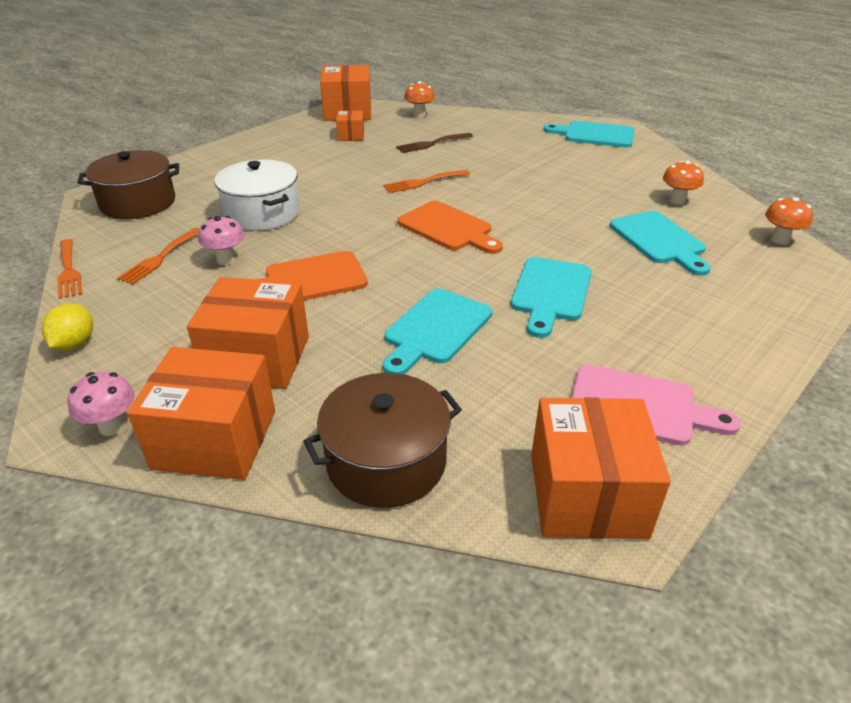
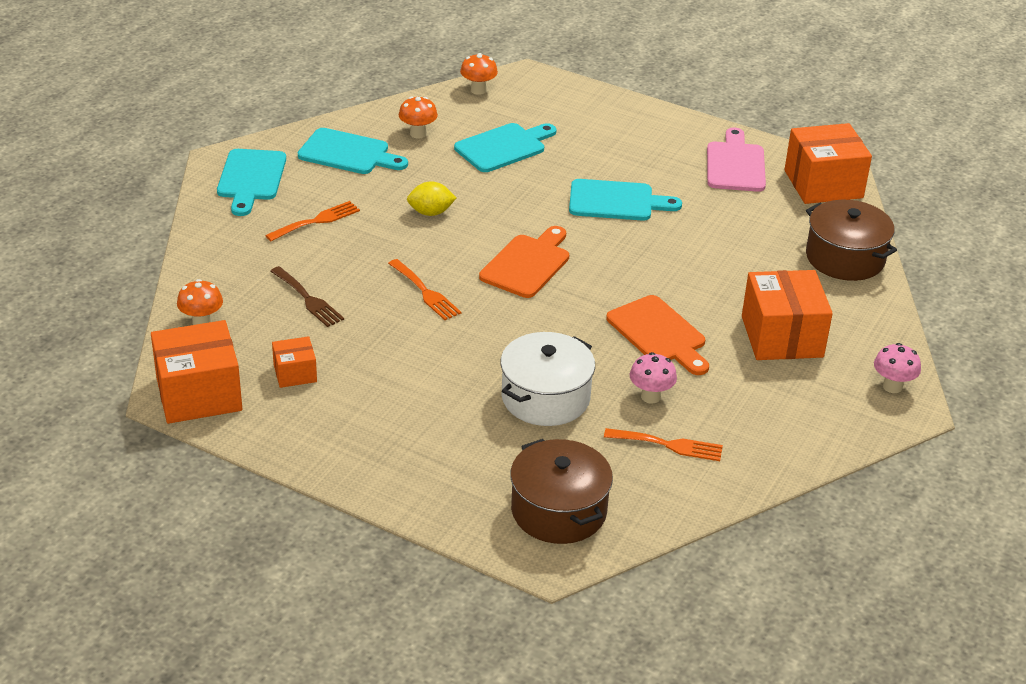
camera: 105 degrees left, 0 degrees up
yellow lemon [42,303,93,350] -> yellow lemon moved to [407,181,456,216]
orange fork [57,239,82,299] -> orange fork moved to [265,201,360,241]
orange box [127,347,275,480] -> none
turquoise cutting board [383,288,492,374] -> turquoise cutting board moved to [298,128,408,174]

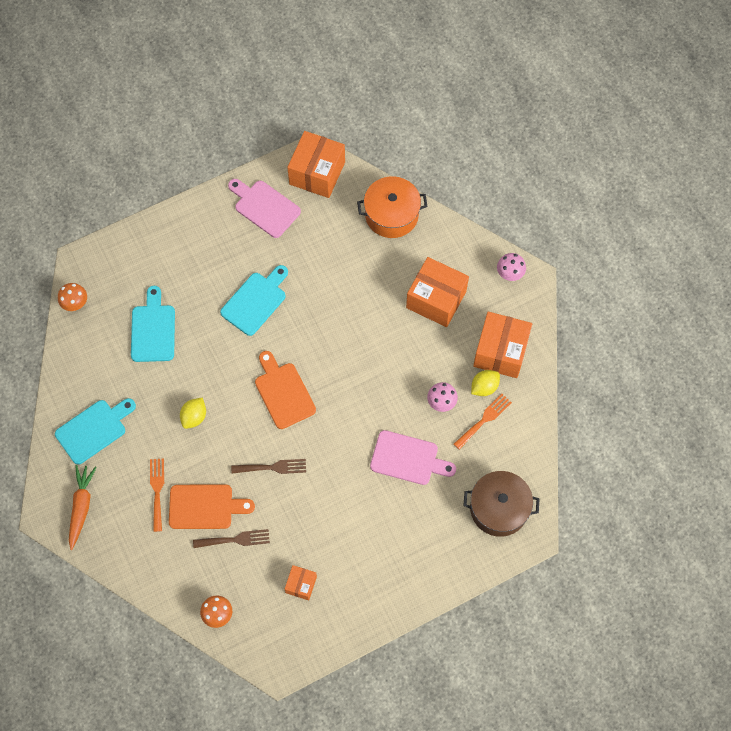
camera: 55 degrees left, 30 degrees up
orange box [151,320,242,424] -> orange box moved to [473,312,532,378]
turquoise cutting board [217,149,286,216] -> orange carrot [69,465,97,550]
orange fork [388,259,461,320] -> brown fork [231,459,306,474]
orange mushroom [399,96,438,139] -> none
white pot [500,332,595,426] -> pink cutting board [370,430,456,485]
orange cutting board [606,295,709,375] -> orange cutting board moved to [169,484,255,529]
brown pot [806,200,897,281] -> orange pot [357,176,427,238]
none -> yellow lemon [471,370,500,396]

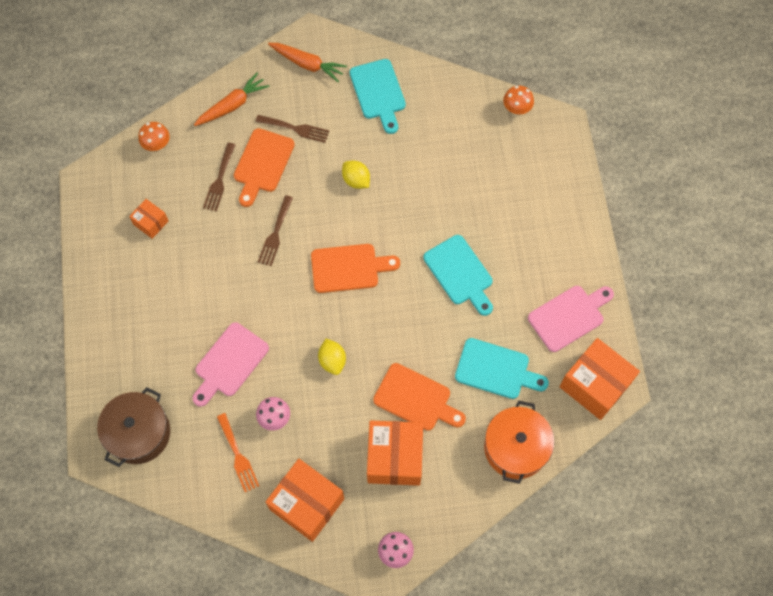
camera: 110 degrees right, 0 degrees up
turquoise cutting board [131,286,175,362] -> turquoise cutting board moved to [455,338,549,399]
orange fork [150,458,164,532] -> brown fork [256,115,329,143]
orange box [406,257,469,327] -> orange box turned 45 degrees counterclockwise [367,421,423,486]
yellow lemon [471,370,500,396] -> yellow lemon moved to [318,339,346,375]
none -> orange carrot [194,72,270,126]
none -> orange cutting board [373,363,466,431]

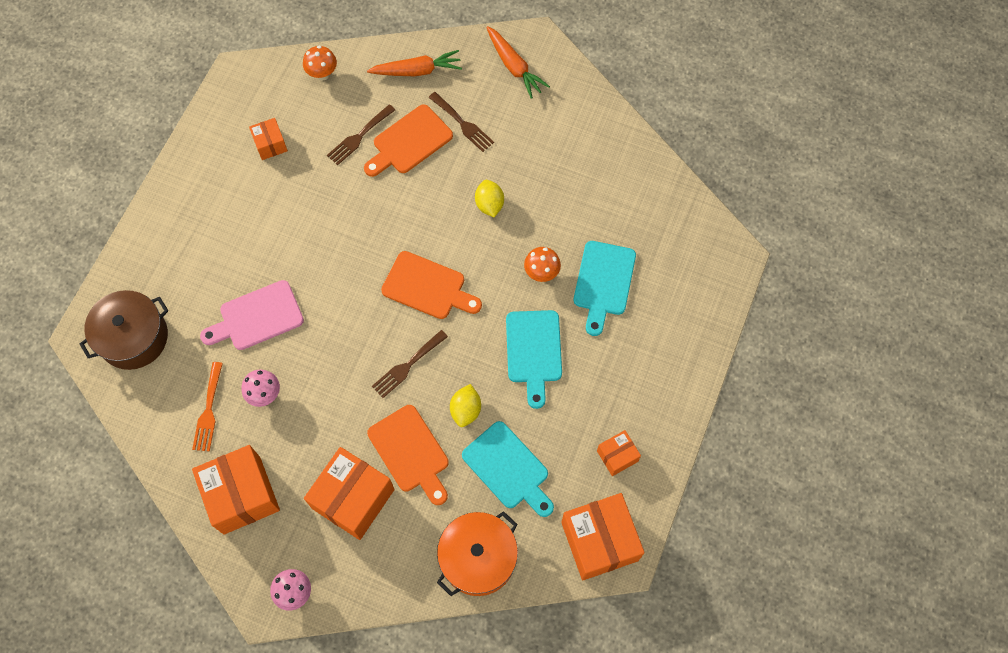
camera: 30 degrees right, 0 degrees up
brown fork [258,195,293,266] -> brown fork moved to [372,330,448,398]
yellow lemon [318,339,346,375] -> yellow lemon moved to [450,384,481,427]
turquoise cutting board [349,59,406,134] -> turquoise cutting board moved to [574,241,636,336]
orange mushroom [503,86,534,116] -> orange mushroom moved to [524,247,561,282]
pink cutting board [528,286,614,352] -> orange box [597,430,641,476]

